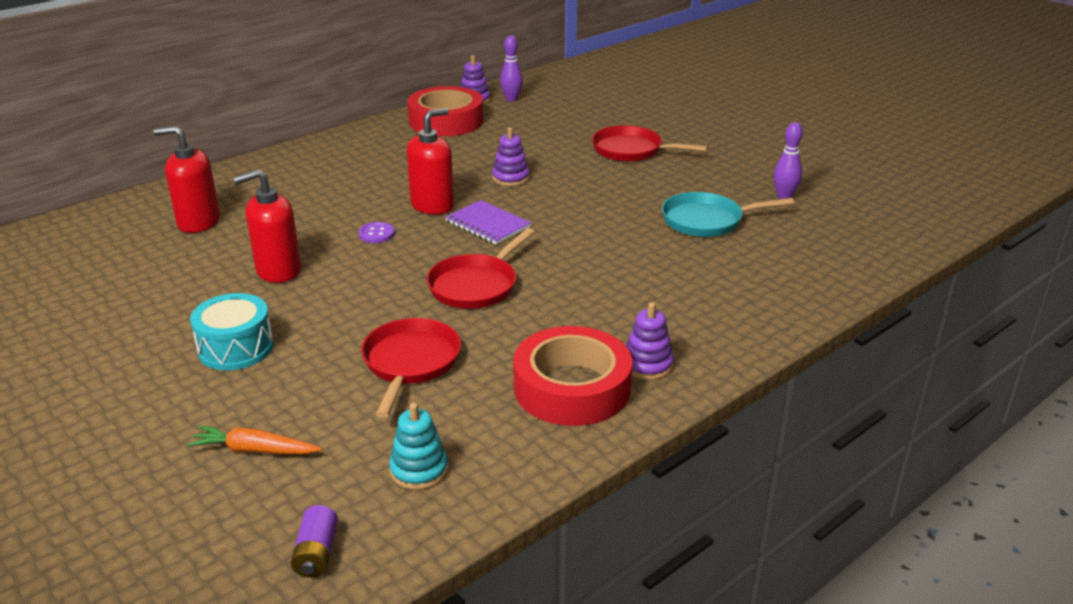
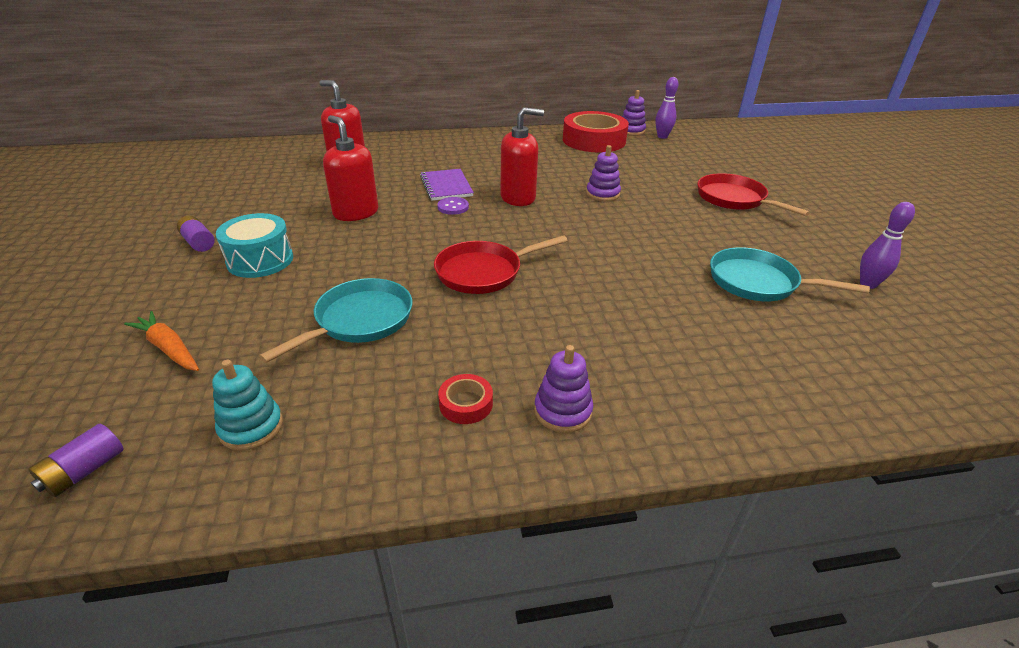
camera: 30 degrees right, 5 degrees up
red soap dispenser [233,170,301,283] -> red soap dispenser turned 45 degrees clockwise [323,115,378,221]
red pan [361,318,461,418] -> turquoise pan [259,278,412,363]
purple notebook [445,200,531,245] -> purple notebook moved to [420,169,474,201]
red tape [513,326,632,426] -> red tape [438,374,493,424], size x0.42
none -> purple battery [177,216,215,252]

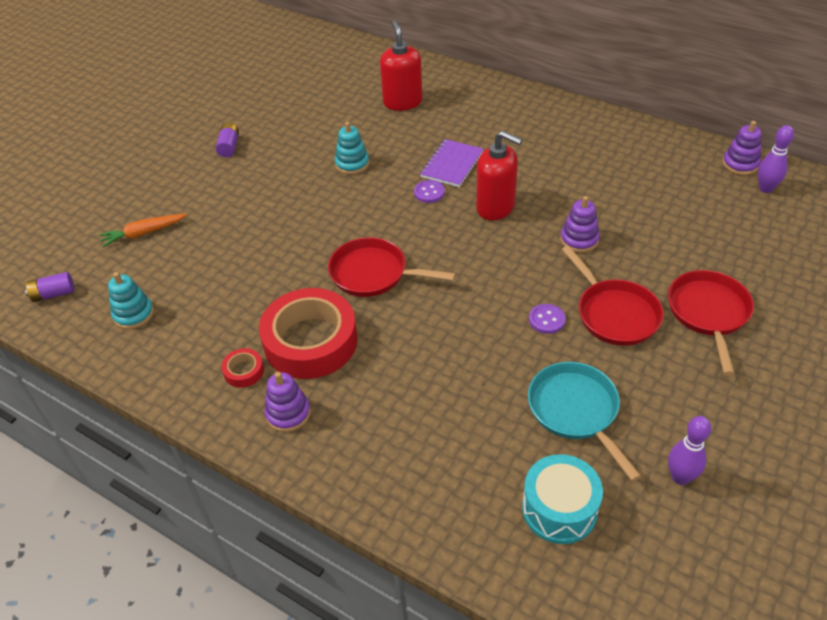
camera: 45 degrees right, 10 degrees up
orange carrot [124,311,199,371] -> orange carrot turned 105 degrees counterclockwise [99,214,187,247]
turquoise drum [216,213,293,278] -> turquoise drum moved to [522,454,603,544]
turquoise pan [259,278,412,363] -> none
red soap dispenser [323,115,378,221] -> turquoise stacking toy [335,122,369,175]
red tape [563,111,629,153] -> red tape moved to [259,288,358,379]
none -> purple button [529,304,566,334]
none -> red pan [561,246,664,346]

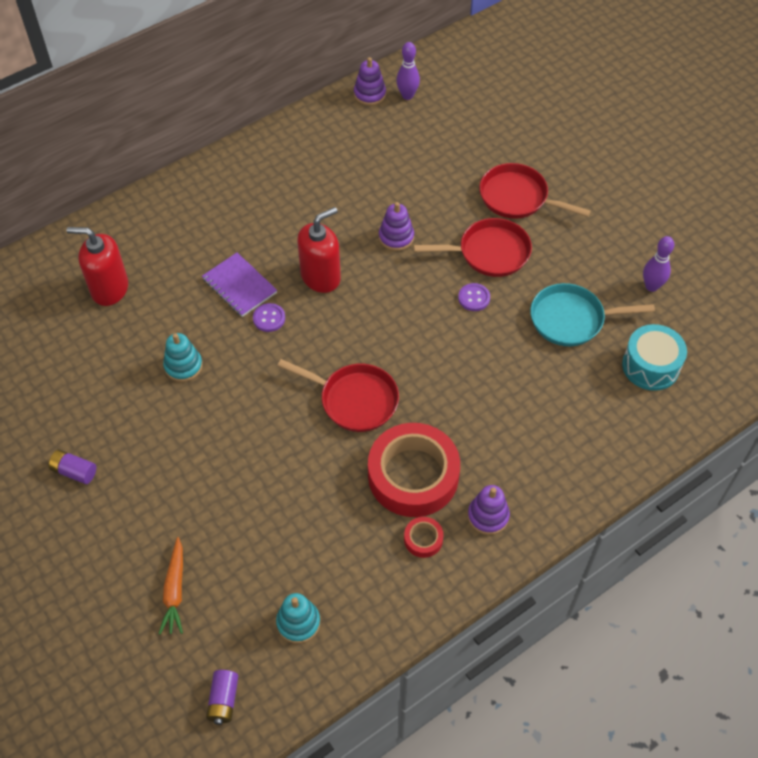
camera: 70 degrees left, 10 degrees up
red pan [328,237,456,297] -> red pan turned 105 degrees counterclockwise [277,359,399,432]

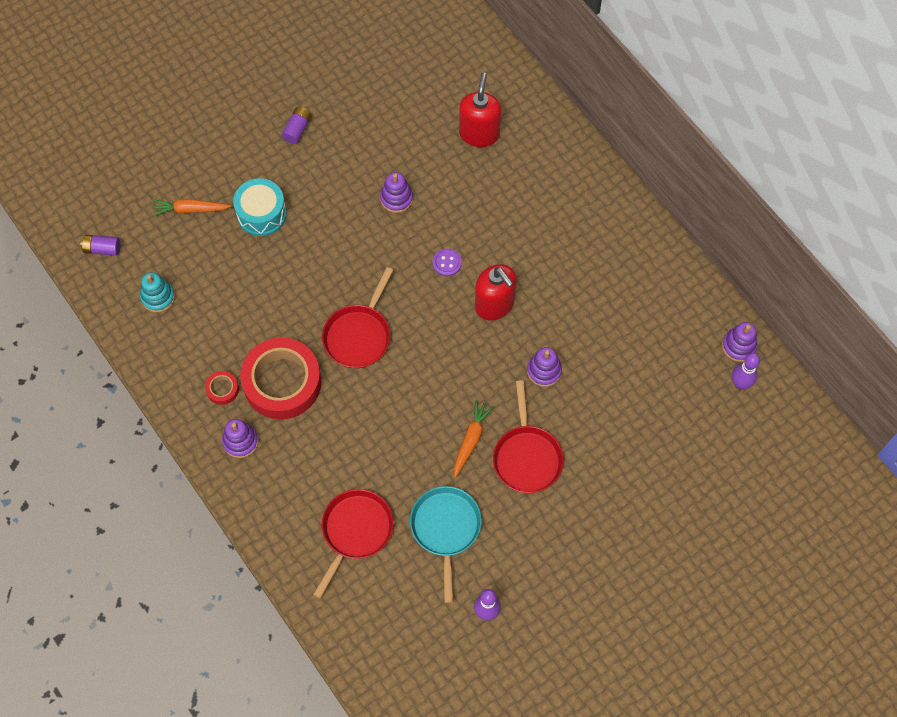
camera: 90 degrees right, 10 degrees up
turquoise stacking toy [163,333,203,382] -> purple stacking toy [380,172,413,213]
purple notebook [202,253,277,317] -> none
purple button [458,283,490,311] -> orange carrot [454,400,493,478]
red pan [479,163,591,219] -> red pan moved to [313,489,394,599]
turquoise drum [622,324,687,391] -> turquoise drum moved to [233,178,287,236]

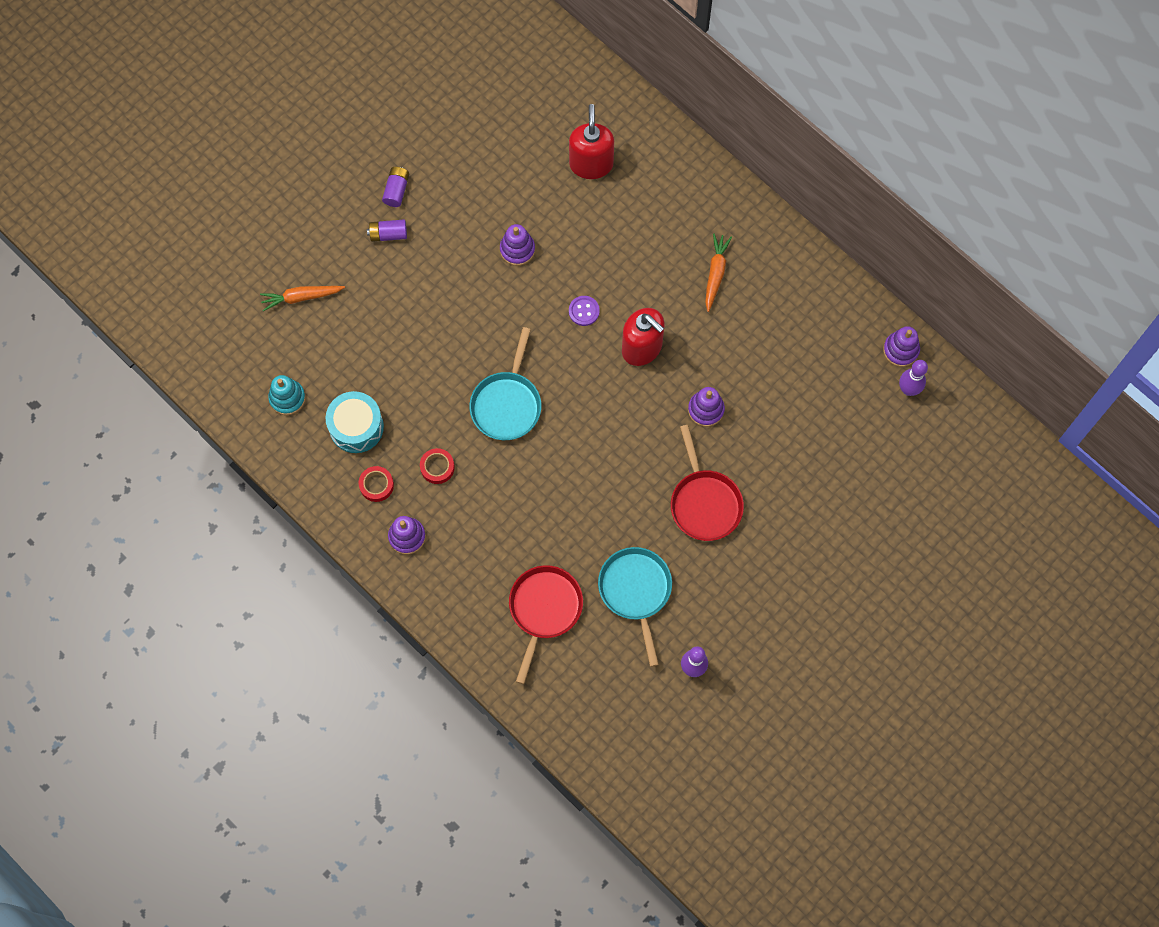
camera: 10 degrees left, 5 degrees up
purple battery [81,235,120,256] -> purple battery moved to [367,219,407,242]
turquoise drum [233,178,287,236] -> turquoise drum moved to [325,391,384,453]
red tape [240,338,321,419] -> red tape [420,448,455,484], size x0.42
red pan [322,267,393,368] -> turquoise pan [469,327,541,440]
orange carrot [454,400,493,478] -> orange carrot moved to [705,233,732,312]

